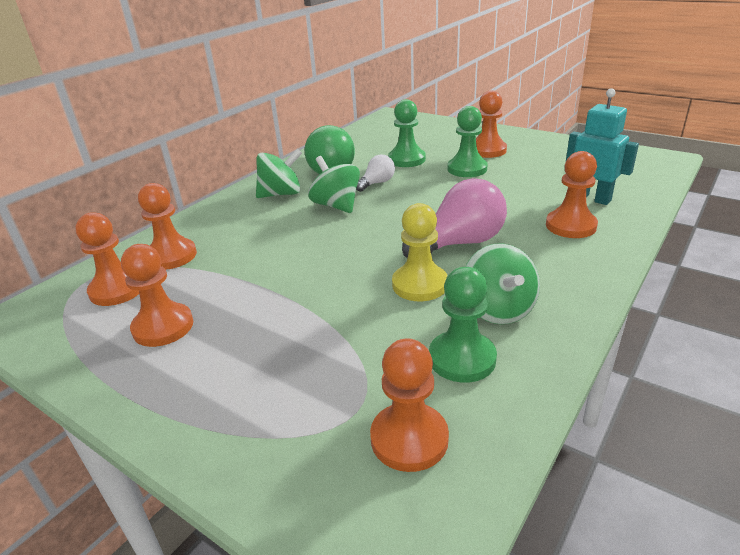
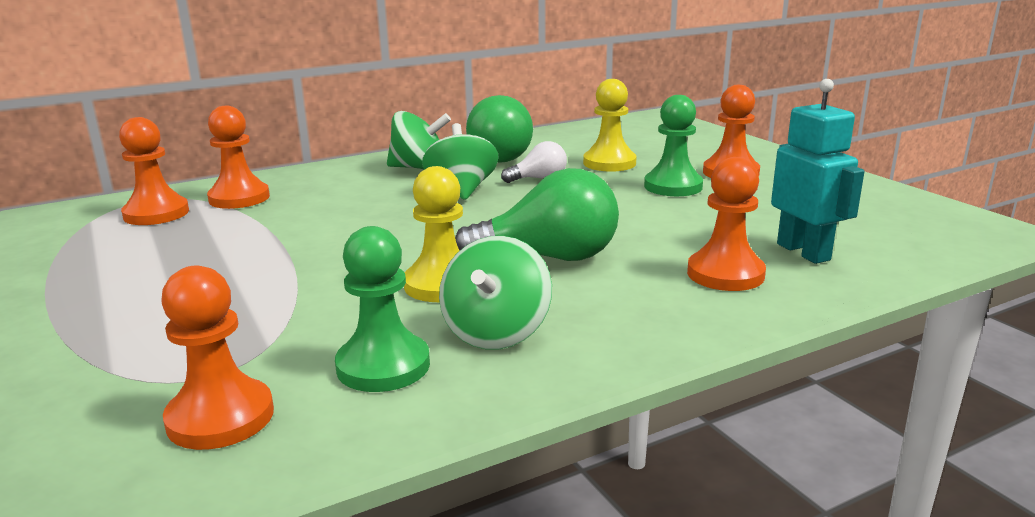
camera: 25 degrees right, 10 degrees down
orange pawn [121,244,193,347] -> none
green pawn [388,99,426,167] -> yellow pawn [583,79,637,172]
pink light bulb [402,178,507,258] -> green light bulb [455,168,619,261]

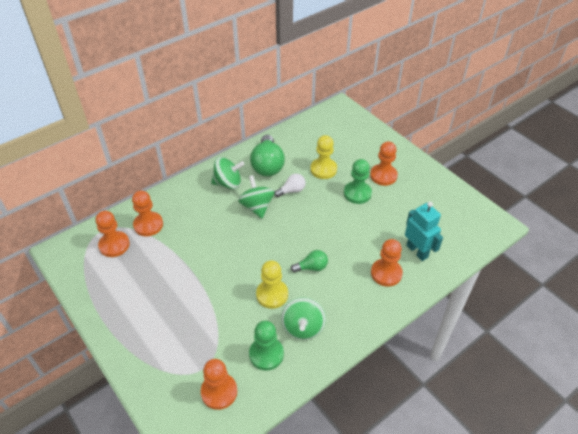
camera: 10 degrees left, 25 degrees up
green light bulb [455,168,619,261] -> green light bulb [291,250,328,272], size x0.53

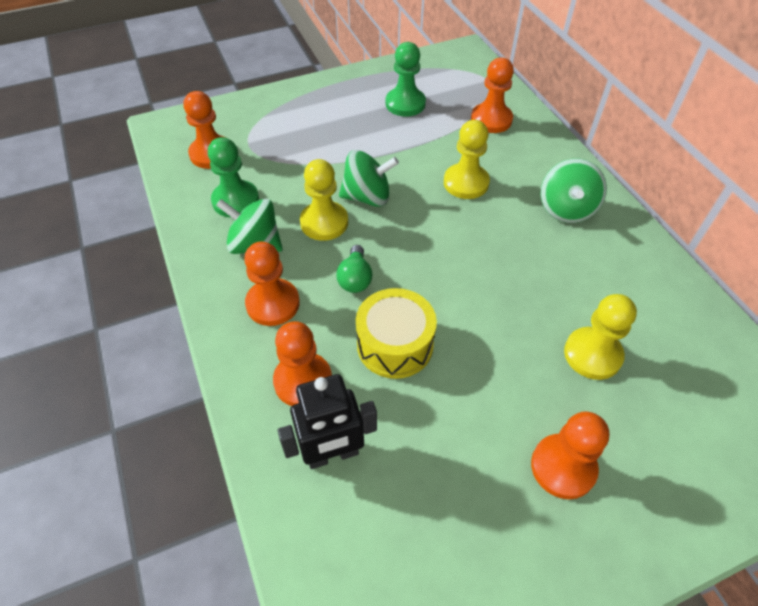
camera: 105 degrees right, 5 degrees up
orange pawn [96,211,130,257] -> orange pawn moved to [244,242,300,326]
green spinning top [238,175,275,218] -> green spinning top moved to [339,150,399,207]
green light bulb [250,135,285,176] -> none
white light bulb [274,174,306,197] -> none
green pawn [344,159,372,204] -> green pawn moved to [386,42,426,117]
turquoise robot [405,202,443,261] -> black robot [278,374,377,469]
none -> yellow drum [356,288,437,379]
none -> yellow pawn [444,120,490,199]

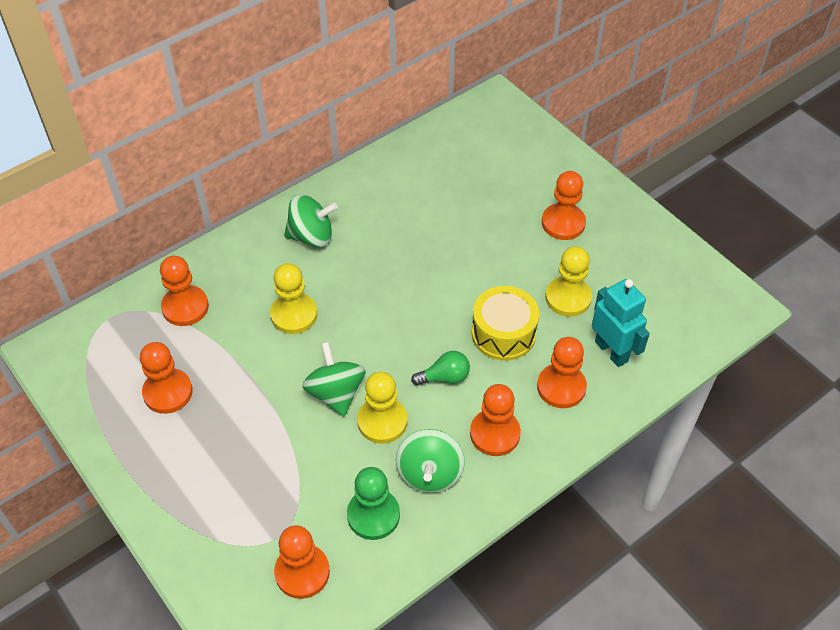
camera: 105 degrees left, 0 degrees up
black robot [278,374,377,469] -> turquoise robot [592,279,650,367]
green pawn [386,42,426,117] -> orange pawn [140,342,193,414]
yellow pawn [564,294,637,380] -> yellow pawn moved to [545,246,592,317]

